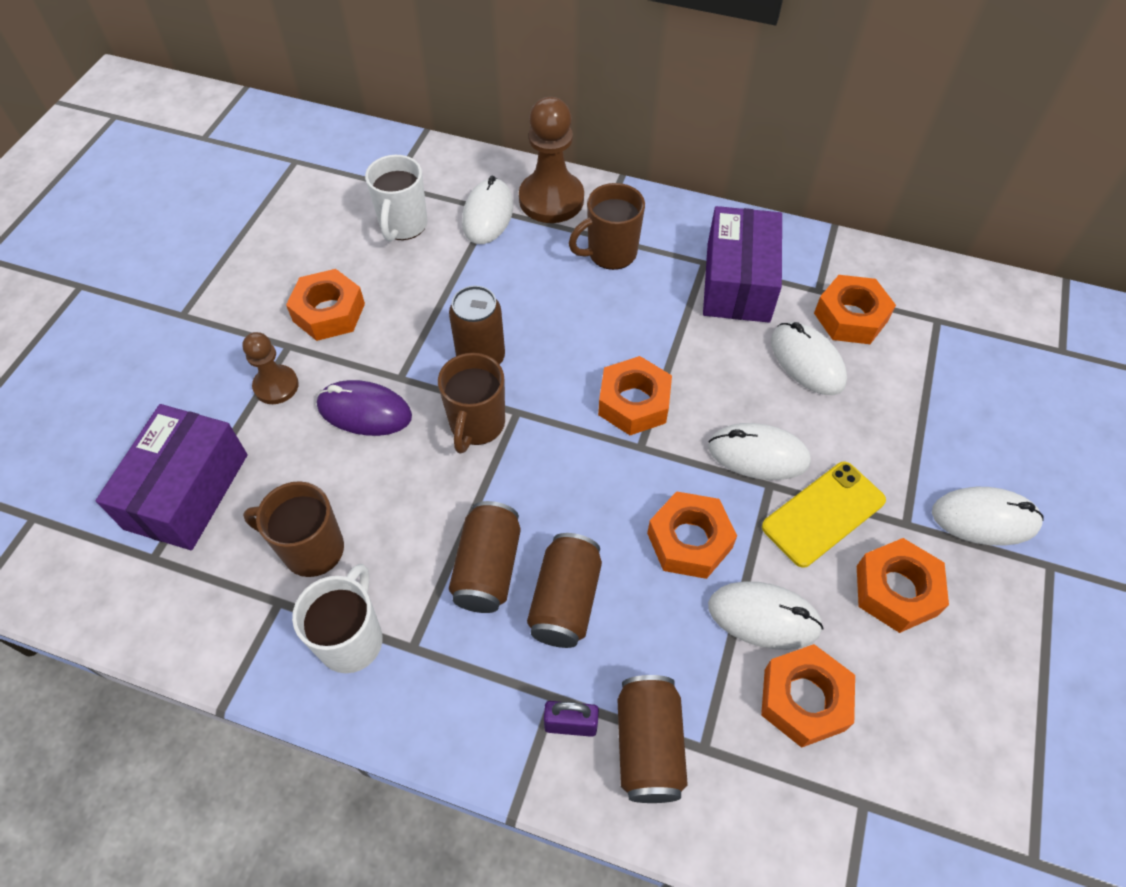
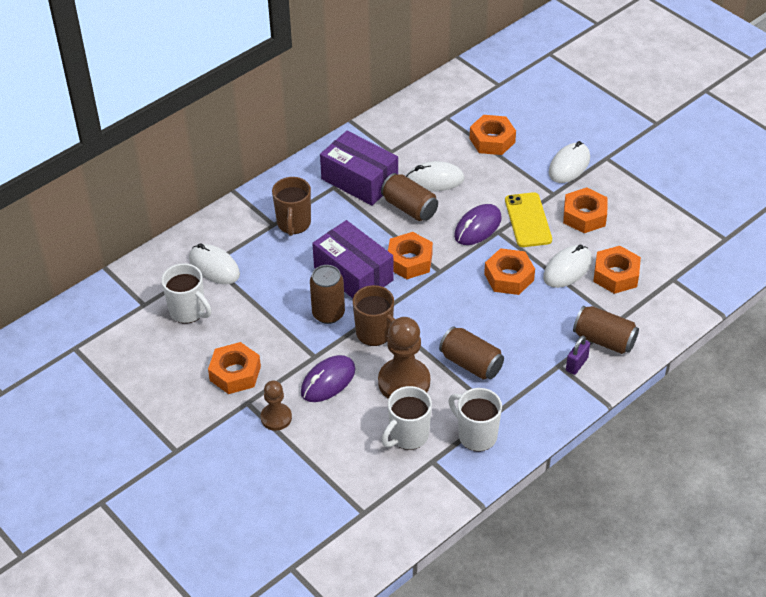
camera: 60 degrees left, 10 degrees down
purple box [96,404,248,550] -> purple box moved to [312,220,394,298]
brown mug [243,481,344,577] -> white mug [382,386,432,450]
brown pawn [519,97,584,223] -> brown pawn moved to [378,317,430,399]
brown can [527,533,602,648] -> brown can moved to [381,173,438,221]
white mouse [708,423,811,480] -> purple mouse [454,204,502,245]
orange nut [814,275,896,344] -> orange nut moved to [470,115,516,155]

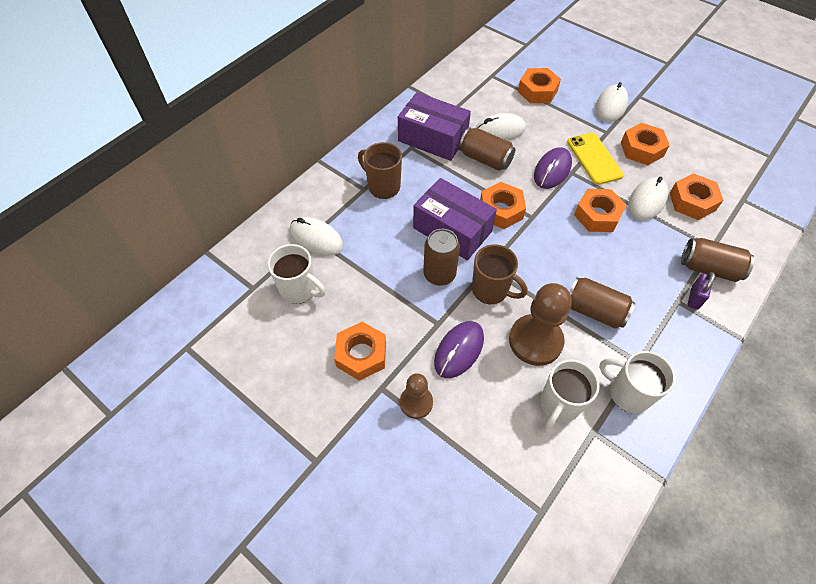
camera: 10 degrees left, 10 degrees up
brown mug [272,177,311,236] -> brown mug turned 135 degrees clockwise [358,142,402,199]

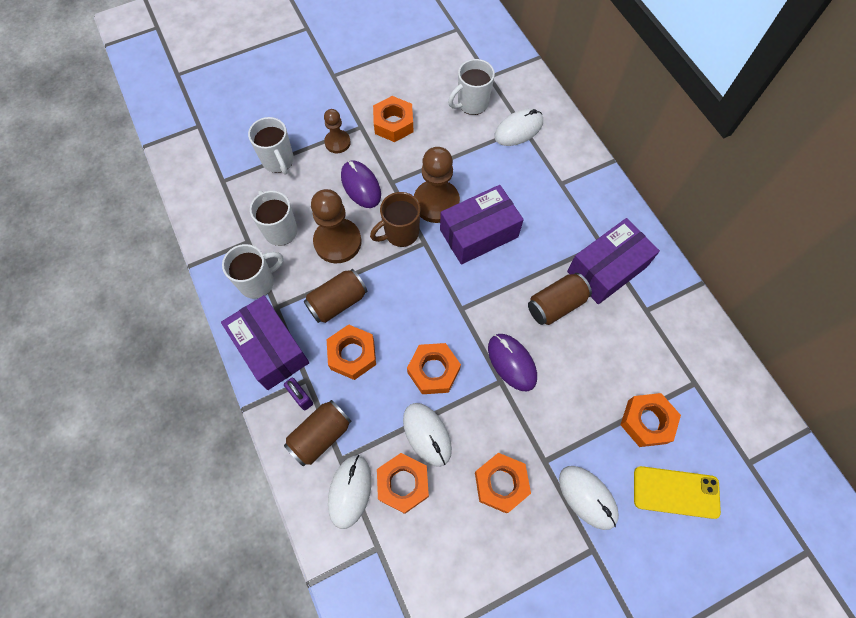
camera: 115 degrees right, 10 degrees up
brown mug [358,142,402,199] -> none
brown can [423,229,460,286] -> brown pawn [414,147,460,223]
white mouse [475,113,526,141] -> white mouse moved to [328,455,372,529]
orange nut [480,182,526,229] -> orange nut moved to [327,325,376,380]
yellow phone [567,133,624,185] -> yellow phone moved to [634,466,721,519]
none -> purple box [221,295,309,390]
none -> white mug [248,117,294,175]

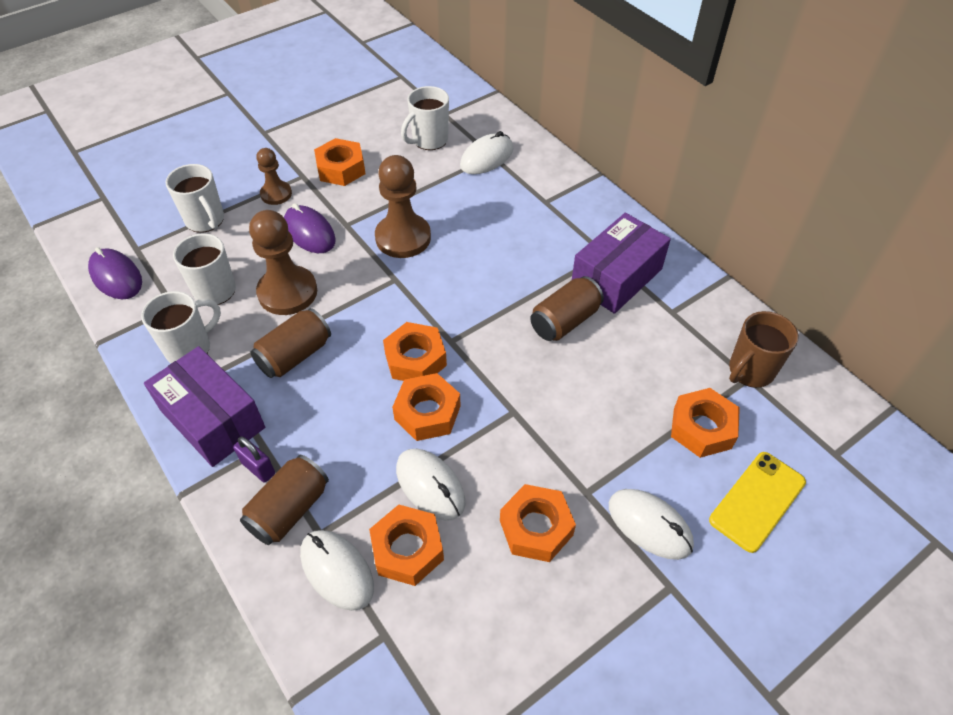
camera: 10 degrees left, 15 degrees down
orange nut [327,325,376,380] -> orange nut moved to [383,322,447,381]
white mouse [328,455,372,529] -> white mouse turned 45 degrees counterclockwise [300,530,374,611]
brown mug [370,192,420,247] -> brown mug moved to [729,311,799,388]
purple box [440,185,524,265] -> none
purple mouse [488,334,537,391] -> purple mouse moved to [88,247,142,299]
yellow phone [634,466,721,519] -> yellow phone turned 45 degrees counterclockwise [709,452,806,553]

